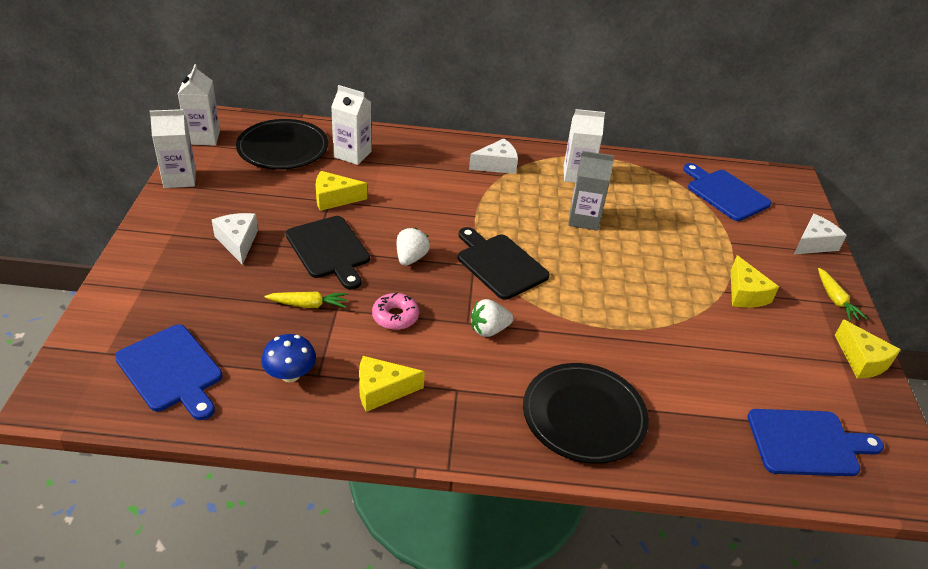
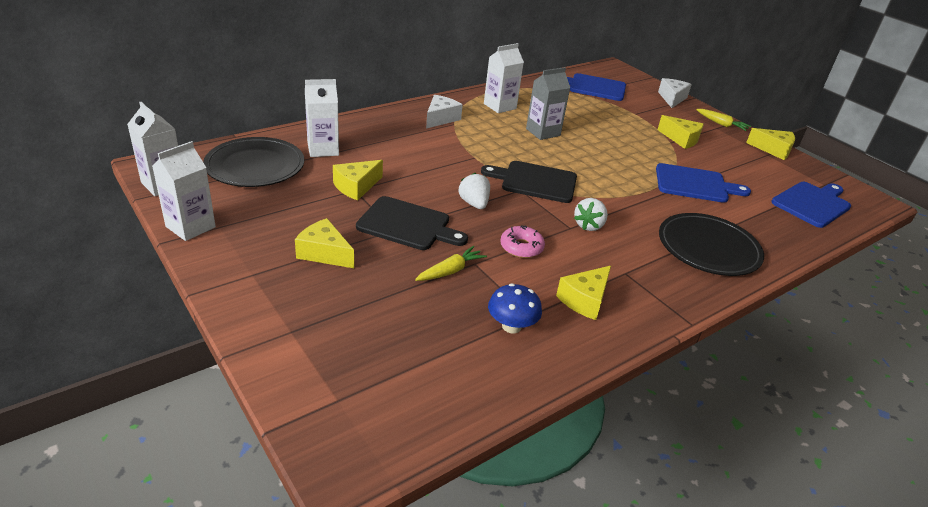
camera: 40 degrees left, 5 degrees down
blue cutting board [115,324,222,420] -> blue cutting board moved to [656,163,751,203]
white cheese [212,213,258,265] -> yellow cheese [295,218,354,268]

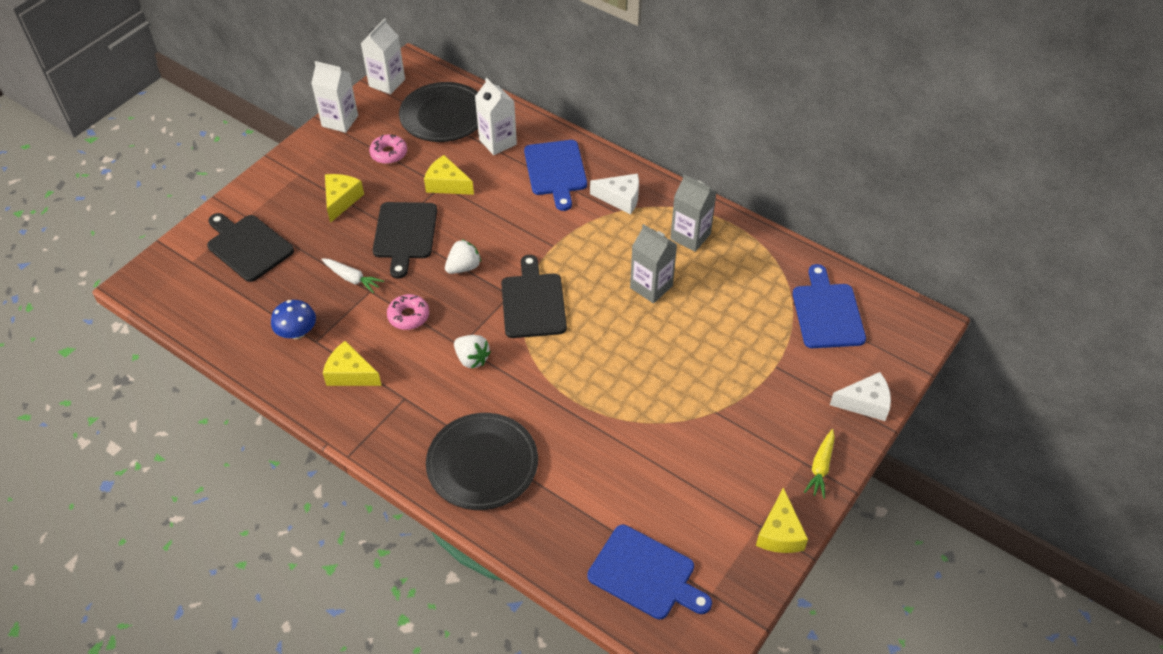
camera: 75 degrees right, 15 degrees up
yellow carrot [415,246,487,281] -> white carrot [321,258,384,294]
white carton [484,43,524,113] -> grey carton [670,175,716,252]
white strawberry [574,198,608,231] -> white strawberry turned 150 degrees counterclockwise [454,335,491,368]
blue cutting board [656,163,751,203] -> blue cutting board moved to [524,140,587,211]
yellow cheese [657,115,704,149] -> none
none -> black cutting board [207,213,294,282]
none -> pink donut [369,134,407,164]

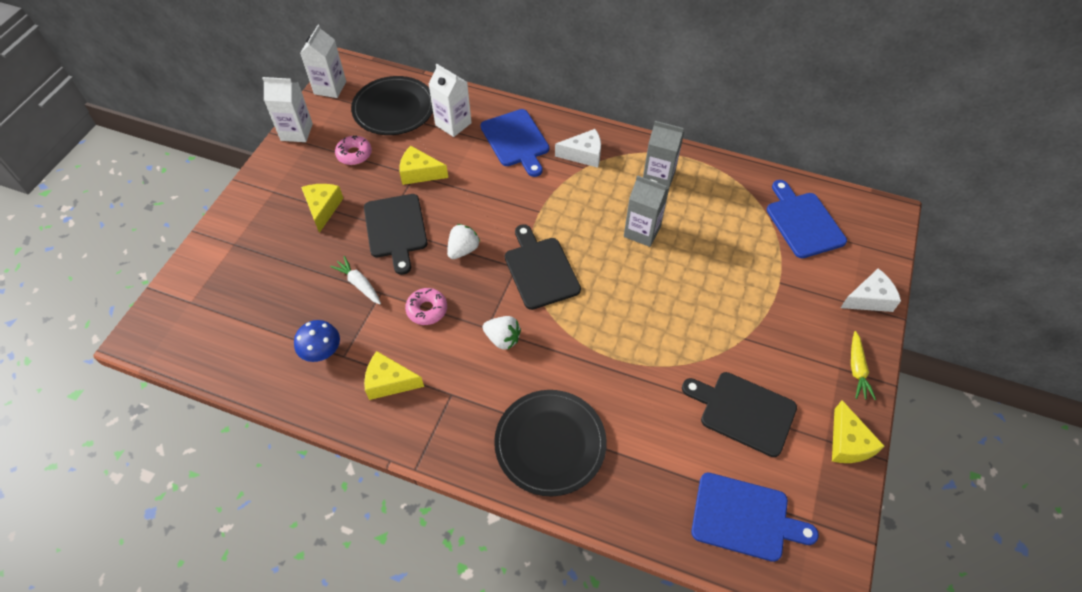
camera: 15 degrees left, 5 degrees up
black cutting board [207,213,294,282] -> black cutting board moved to [682,372,797,457]
white carrot [321,258,384,294] -> white carrot turned 150 degrees counterclockwise [330,256,381,304]

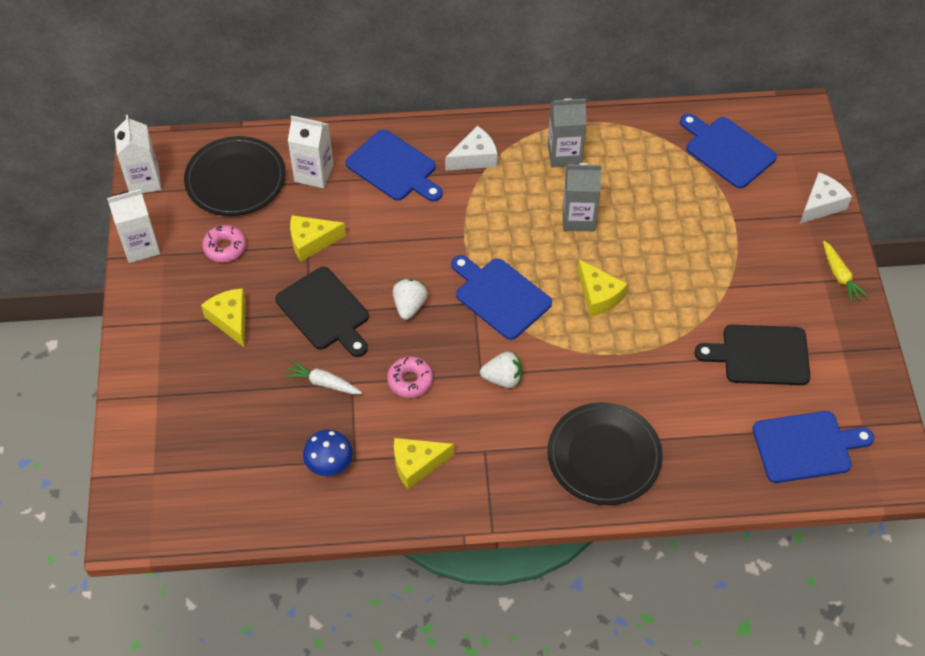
camera: 25 degrees left, 0 degrees up
black cutting board [505,224,581,310] -> blue cutting board [451,255,552,340]
yellow cheese [832,400,884,463] -> yellow cheese moved to [577,259,627,317]

